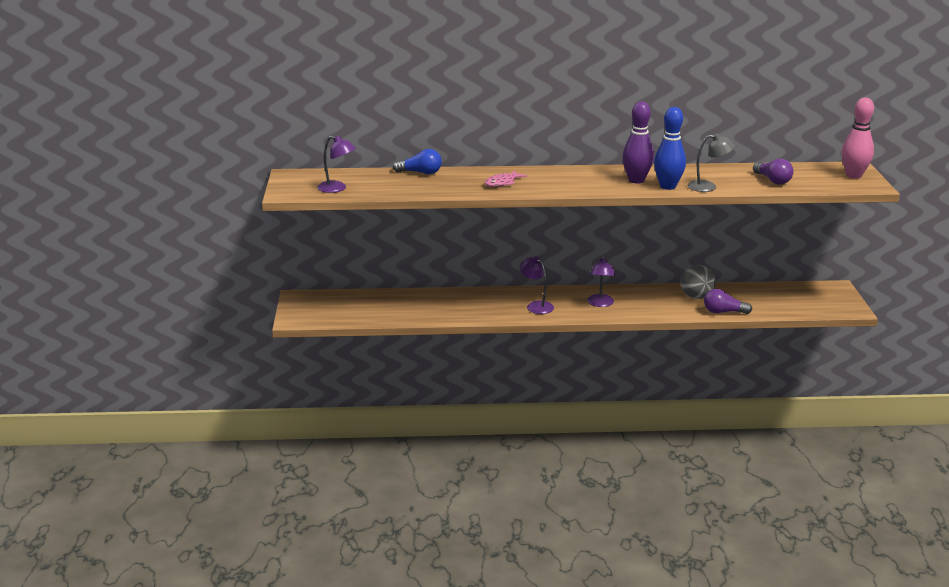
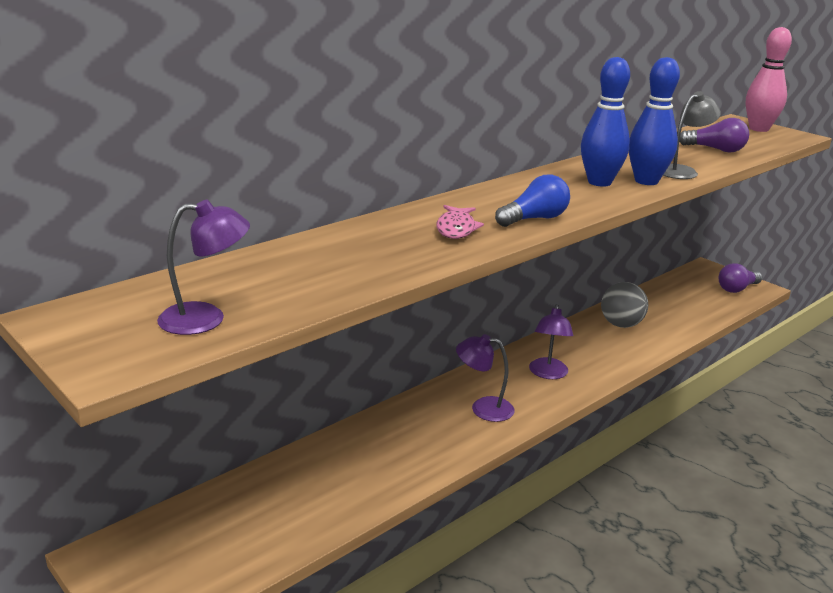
camera: 40 degrees left, 0 degrees up
blue light bulb [393,149,442,174] -> blue light bulb moved to [495,174,570,227]
purple lamp [587,256,616,307] -> purple lamp turned 45 degrees clockwise [529,304,573,379]
purple bowling pin [622,102,654,184] -> blue bowling pin [581,57,630,187]
purple light bulb [704,289,752,314] -> purple light bulb moved to [718,263,762,293]

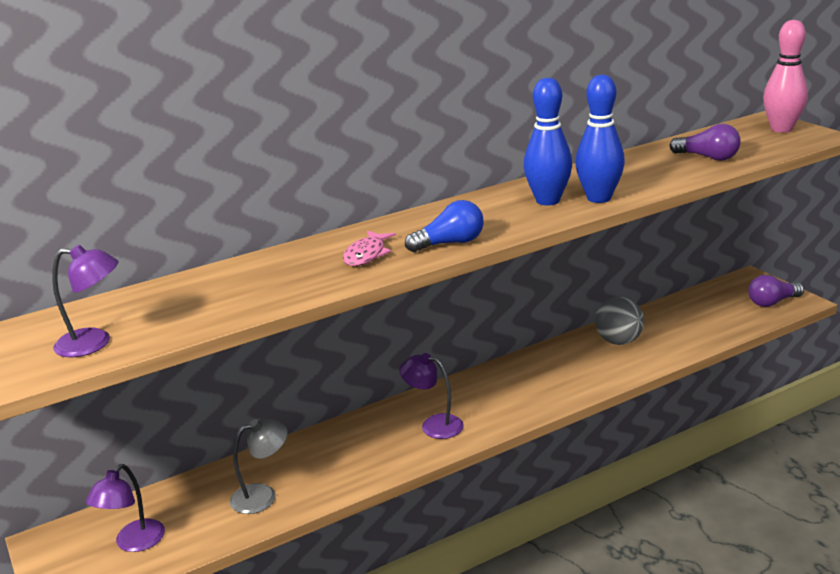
camera: 15 degrees right, 0 degrees up
purple lamp [529,304,573,379] -> purple lamp moved to [86,464,165,552]
grey lamp [663,91,721,179] -> grey lamp moved to [230,419,288,514]

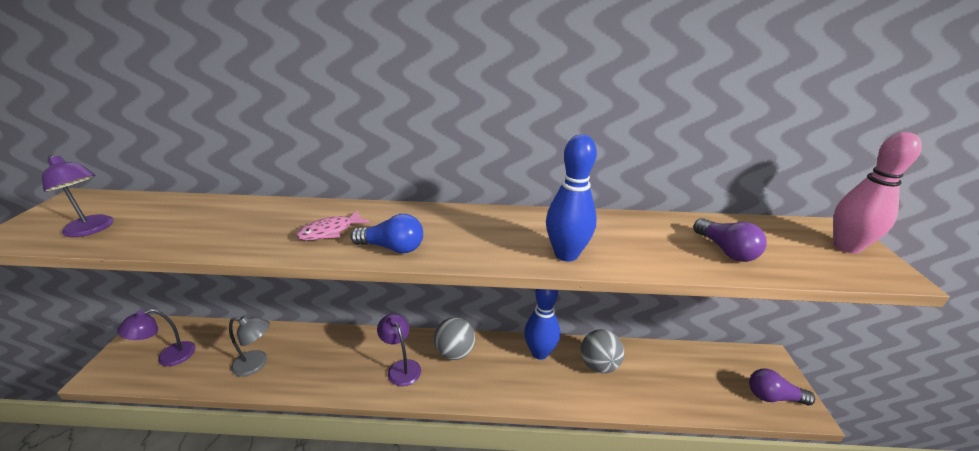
camera: 30 degrees right, 5 degrees up
blue bowling pin [523,78,572,205] -> blue bowling pin moved to [524,289,560,360]
none -> grey ball [434,317,475,360]

